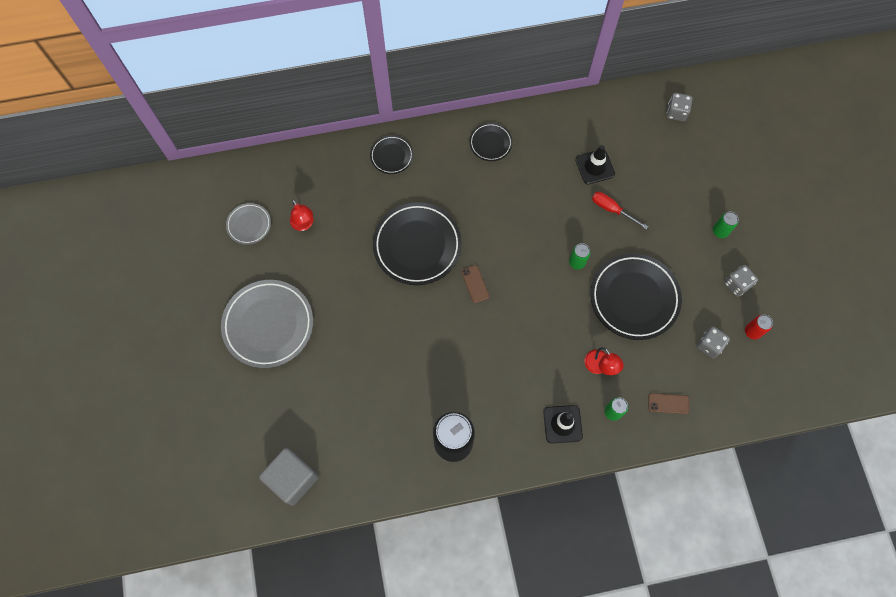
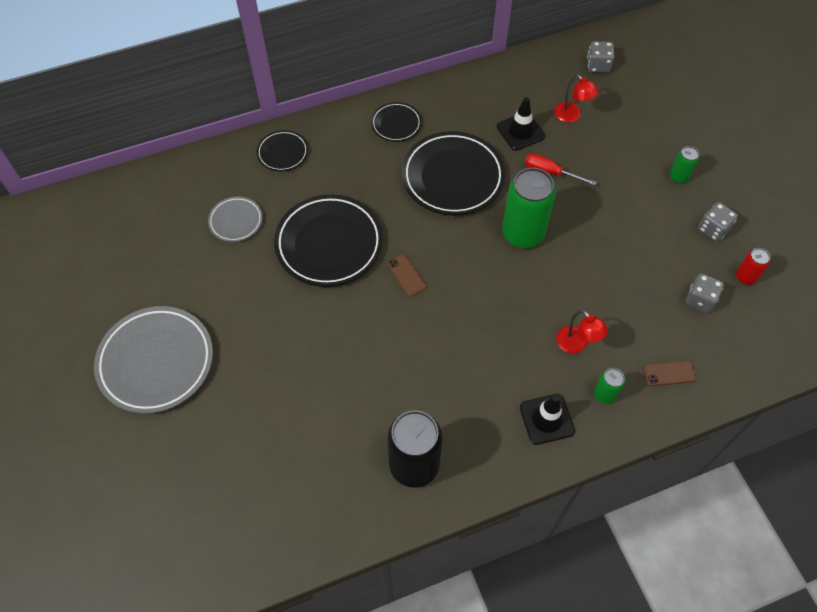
camera: 10 degrees left, 10 degrees down
grey plate [226,203,271,245] -> grey plate moved to [208,197,263,242]
grey cube [259,448,319,506] -> none
red lamp [290,200,313,231] -> red lamp moved to [554,74,599,122]
green can [569,243,591,270] -> green can [502,168,556,248], size x2.09
black plate [590,254,682,340] -> black plate moved to [402,131,505,215]

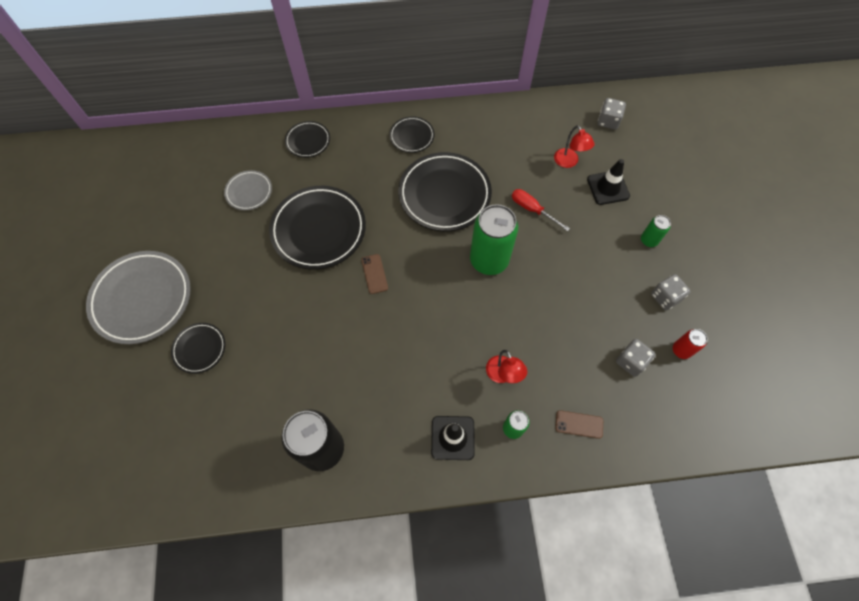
camera: 15 degrees right, 5 degrees up
black traffic cone [497,97,545,151] -> black traffic cone moved to [587,159,630,205]
none -> black plate [171,323,226,374]

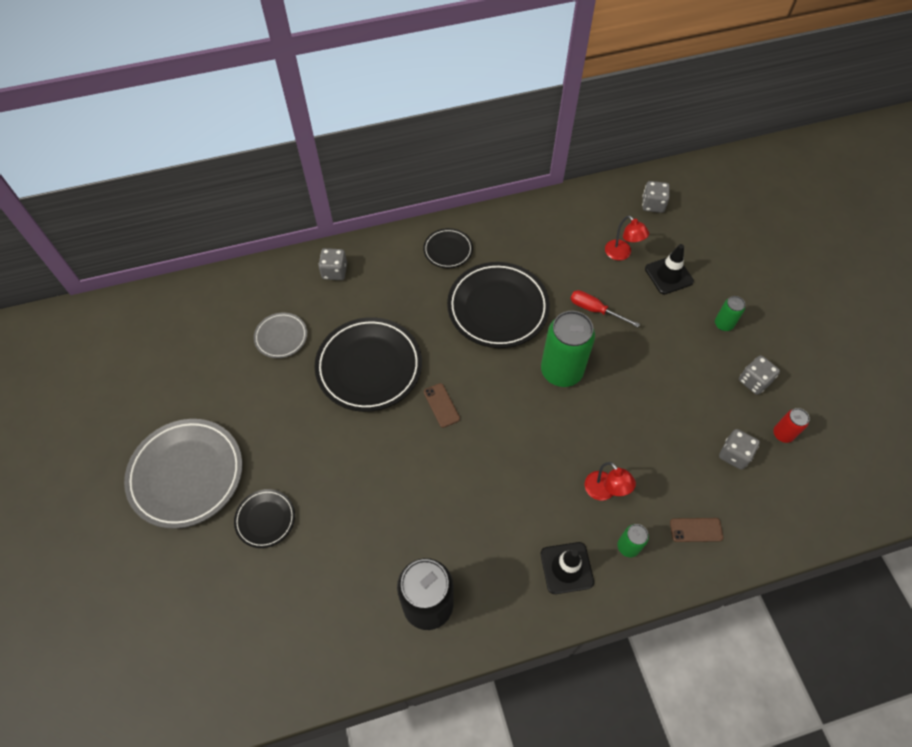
camera: 10 degrees left, 5 degrees down
black plate [285,121,330,158] -> grey dice [318,248,347,280]

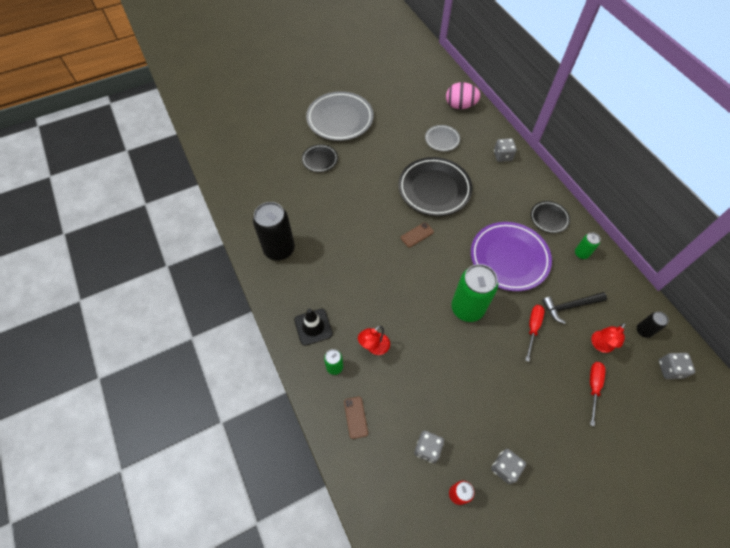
camera: 80 degrees right, 0 degrees up
black plate [447,262,550,348] -> purple plate [471,222,552,291]
black traffic cone [645,244,694,295] -> red screwdriver [590,362,605,427]
green can [715,296,745,331] -> green can moved to [575,232,601,259]
none -> pink egg [446,82,481,109]
none -> black hammer [542,292,607,324]
none -> black can [637,312,669,338]

